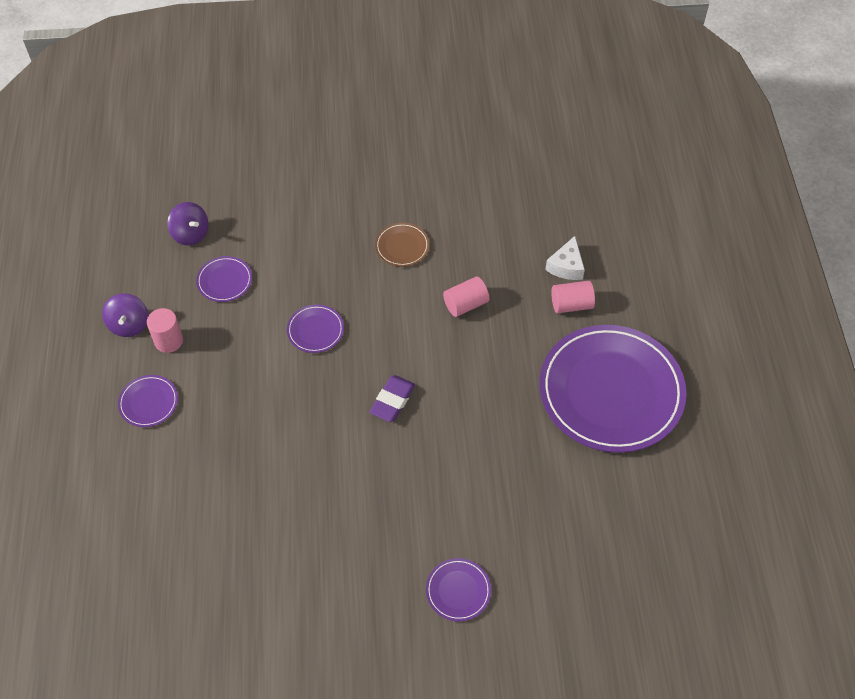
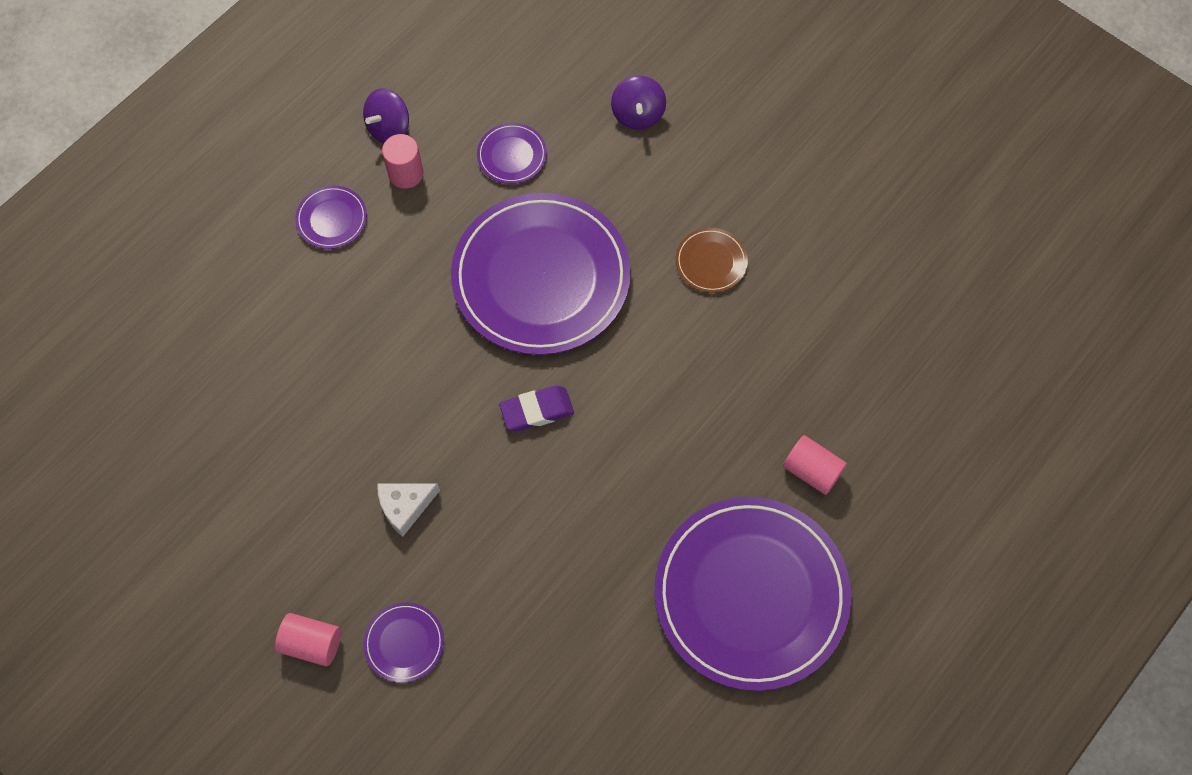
camera: 45 degrees right, 10 degrees up
purple spinning top [167,202,209,245] -> purple spinning top moved to [611,76,666,130]
purple plate [287,304,344,353] -> purple plate [451,193,631,355], size x2.46
pink cylinder [443,277,489,317] -> pink cylinder moved to [275,613,341,666]
white cheese [545,236,585,280] -> white cheese moved to [377,483,440,537]

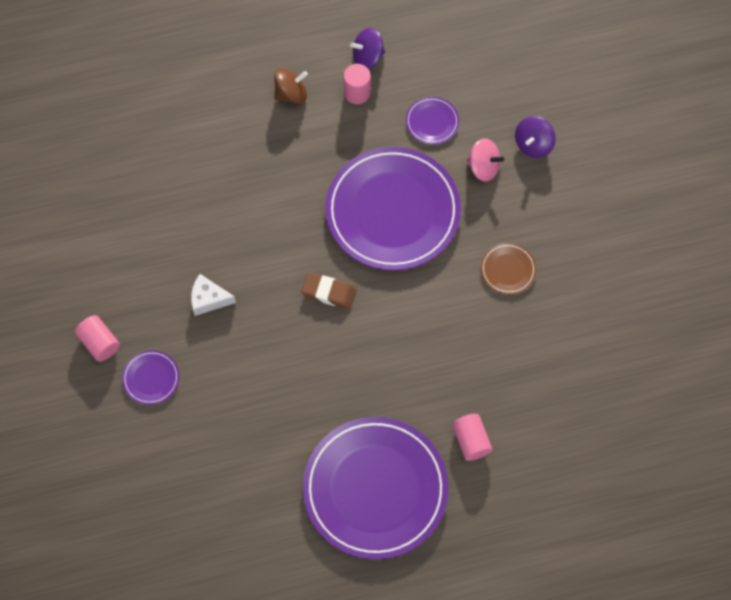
camera: 35 degrees right, 0 degrees up
purple plate [295,186,367,249] -> brown spinning top [274,68,308,104]
purple eraser [499,386,574,431] -> brown eraser [301,273,356,309]
none -> pink spinning top [467,138,504,182]

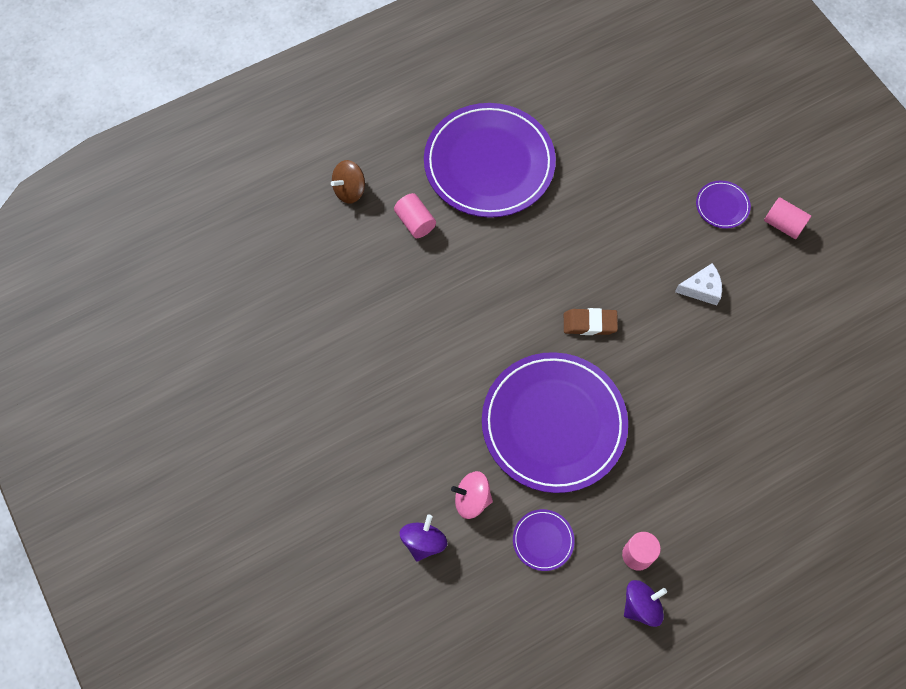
camera: 165 degrees right, 0 degrees up
brown spinning top [274,68,308,104] -> brown spinning top moved to [331,160,365,204]
brown plate [481,243,536,294] -> none

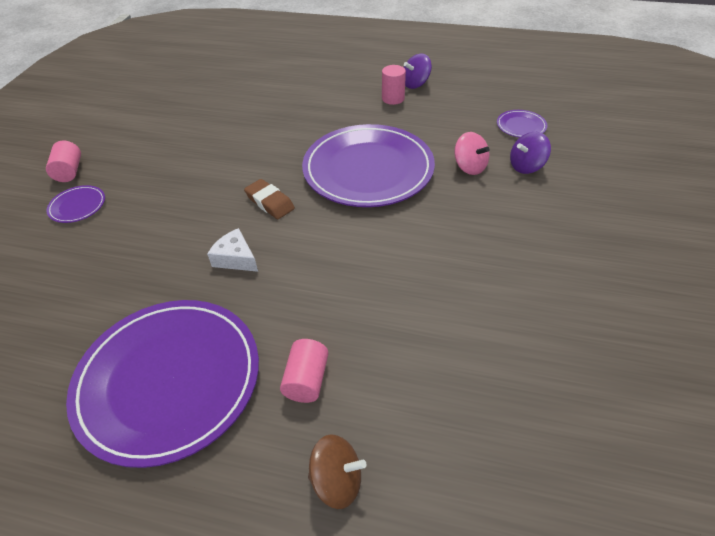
camera: 135 degrees left, 20 degrees down
purple plate [513,509,575,571] -> purple plate moved to [497,110,547,138]
purple spinning top [624,580,667,627] -> purple spinning top turned 45 degrees counterclockwise [404,54,432,89]
white cheese [675,263,722,305] -> white cheese moved to [207,228,258,272]

